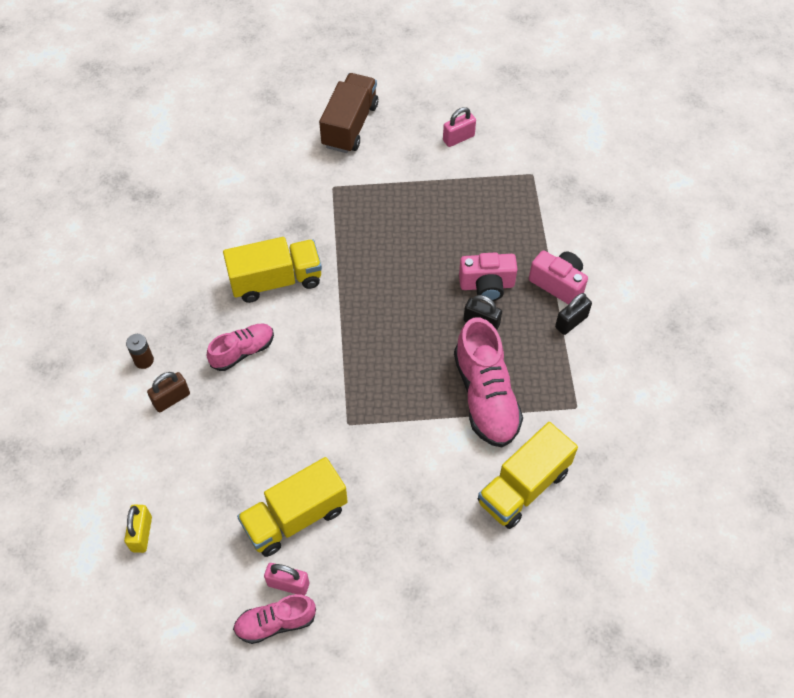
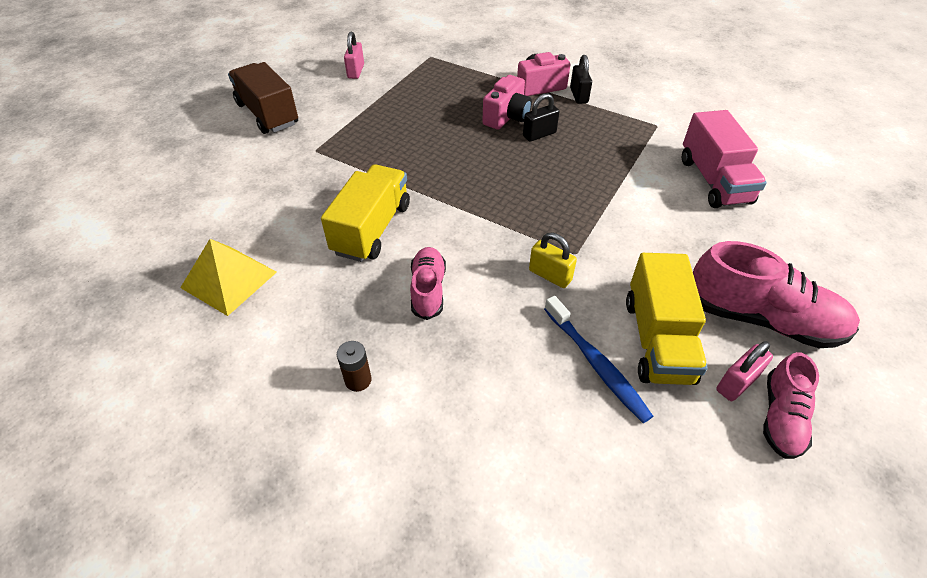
camera: 55 degrees left, 10 degrees down
yellow padlock [124,505,152,553] -> yellow padlock moved to [529,233,577,288]
brown padlock [147,372,190,412] -> none
pink shoe [454,318,523,448] -> pink shoe moved to [693,241,860,348]
yellow truck [478,422,578,529] -> pink truck [682,110,767,208]
none -> yellow pyramid [180,239,277,316]
none -> blue toothbrush [544,296,653,423]

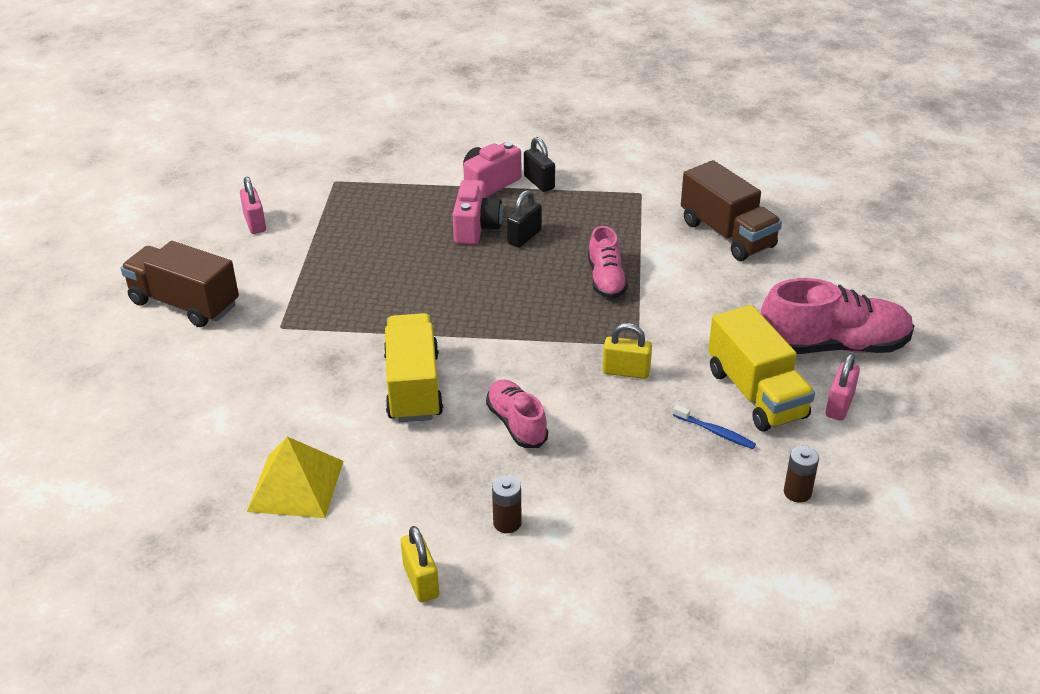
camera: 25 degrees left, 10 degrees down
blue toothbrush [544,296,653,423] -> blue toothbrush [673,405,756,449], size x0.57
pink truck [682,110,767,208] -> brown truck [681,160,782,261]
pink shoe [763,352,819,459] -> pink shoe moved to [588,226,628,299]
none -> yellow padlock [401,526,439,602]
none -> brown battery [784,446,819,503]

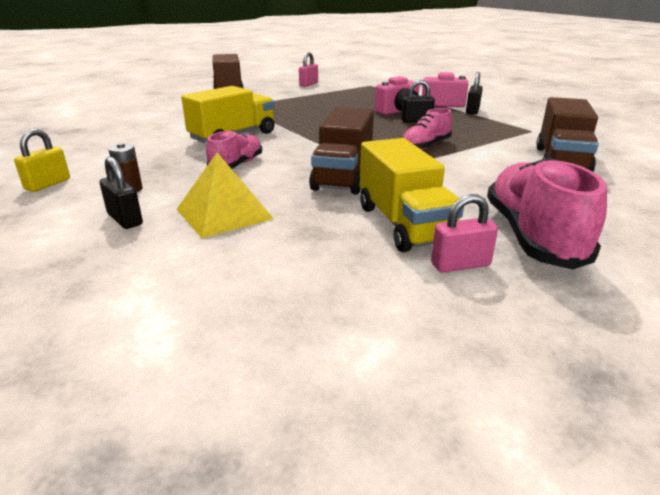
camera: 50 degrees right, 10 degrees down
yellow pyramid [247,437,343,518] -> yellow pyramid moved to [177,153,274,238]
yellow padlock [603,323,652,379] -> brown truck [309,107,374,195]
blue toothbrush [673,405,756,449] -> none
yellow truck [708,305,815,432] -> yellow truck turned 45 degrees counterclockwise [360,138,464,252]
pink shoe [761,278,914,354] -> pink shoe turned 135 degrees counterclockwise [487,157,607,269]
brown battery [784,446,819,503] -> none
none -> black padlock [100,157,143,229]

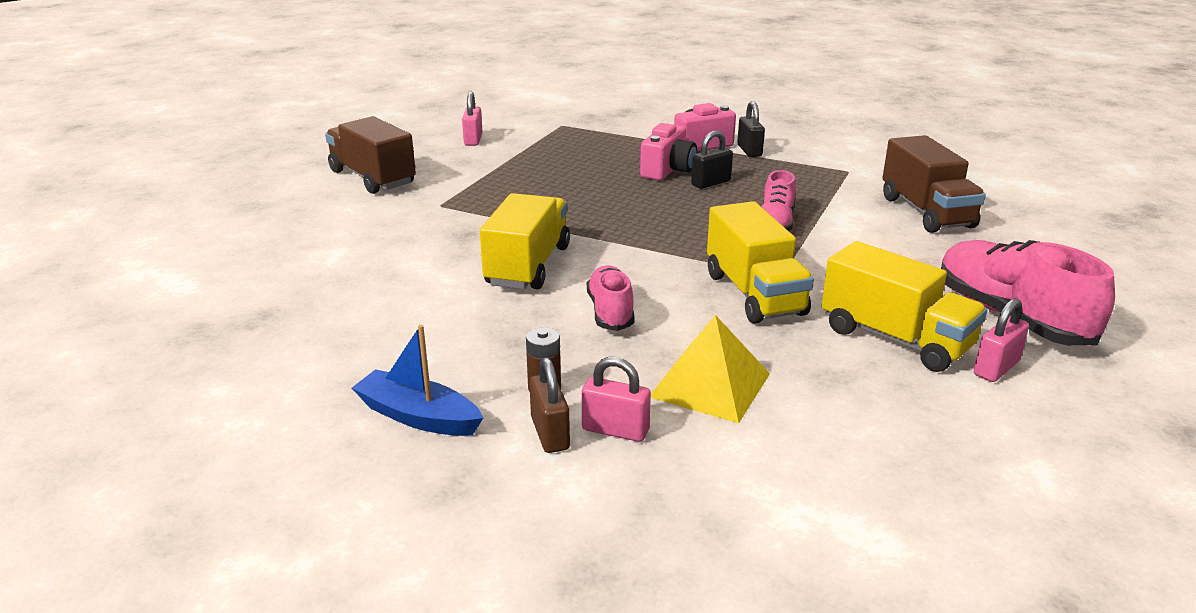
camera: 30 degrees left, 0 degrees up
yellow padlock [14,129,70,192] -> blue boat [352,325,483,436]
black padlock [100,157,143,229] -> pink padlock [582,357,651,442]
brown truck [309,107,374,195] -> yellow truck [707,201,814,324]
none -> brown padlock [529,357,570,453]

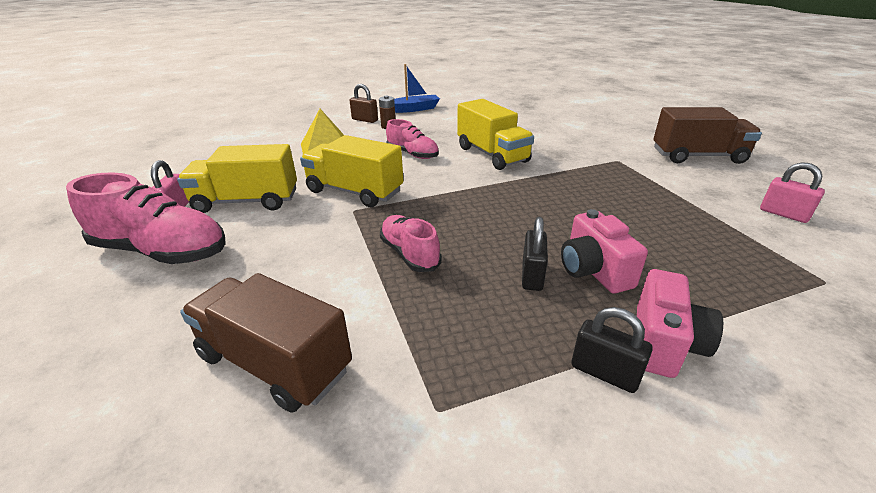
camera: 135 degrees right, 5 degrees up
pink padlock [582,357,651,442] -> none

